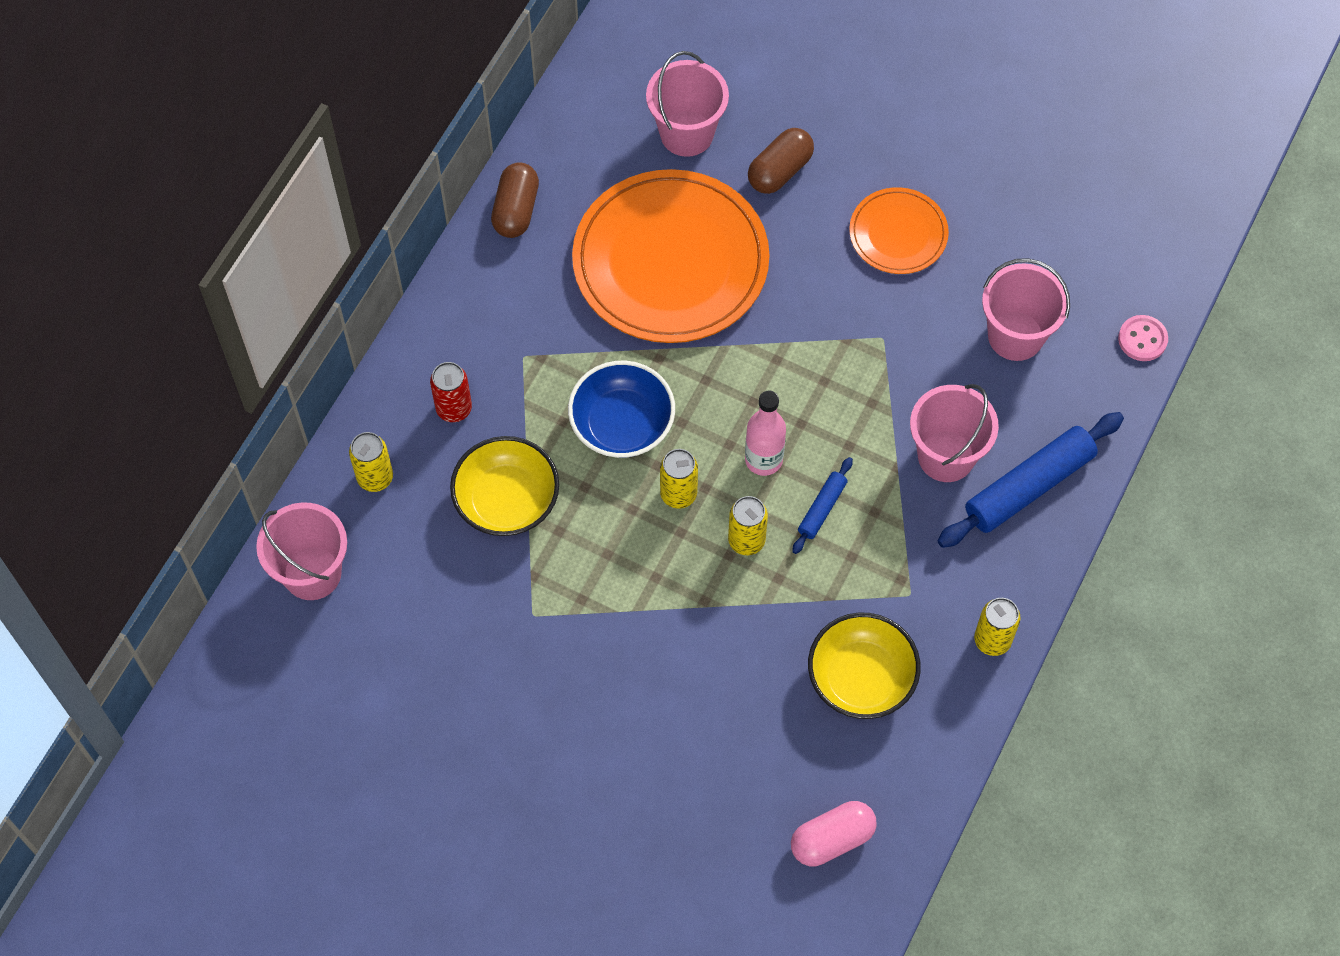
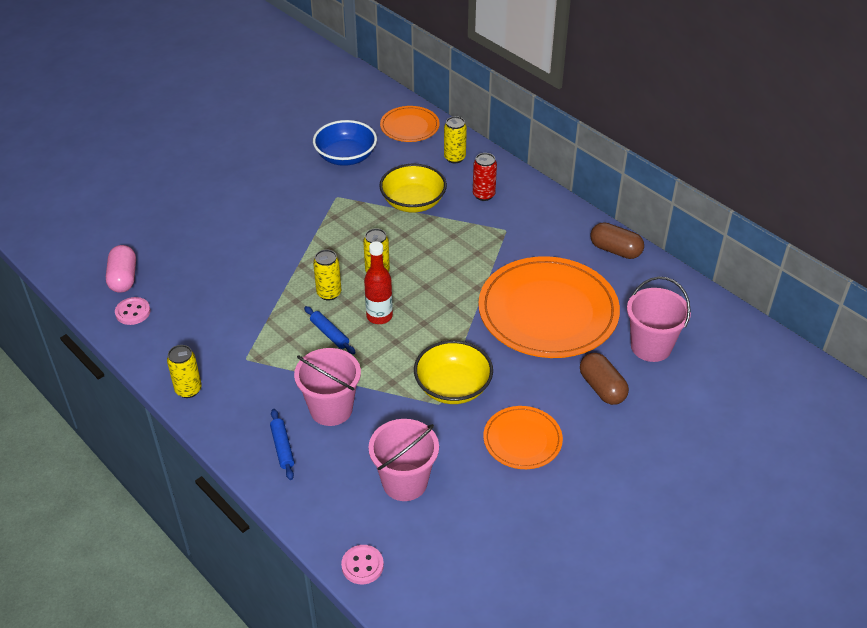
camera: 110 degrees right, 20 degrees down
pink bucket [256,502,347,600] -> orange plate [380,106,440,142]
blue bowl [568,361,675,458] -> blue bowl moved to [313,120,377,166]
pink bottle [745,390,786,476] -> red bottle [364,241,393,324]
yellow bowl [808,612,921,719] -> yellow bowl moved to [414,340,493,404]
blue rolling pin [938,412,1124,548] -> blue rolling pin [270,409,294,480], size x0.50
none -> pink button [115,297,150,325]

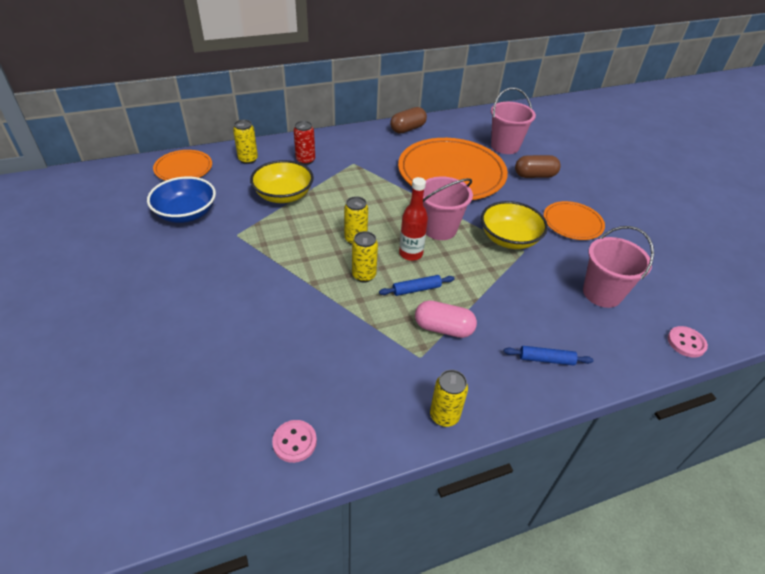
camera: 70 degrees left, 0 degrees up
pink capsule [106,245,136,293] -> pink capsule moved to [415,300,477,338]
pink bucket [294,348,361,426] -> pink bucket moved to [423,177,473,240]

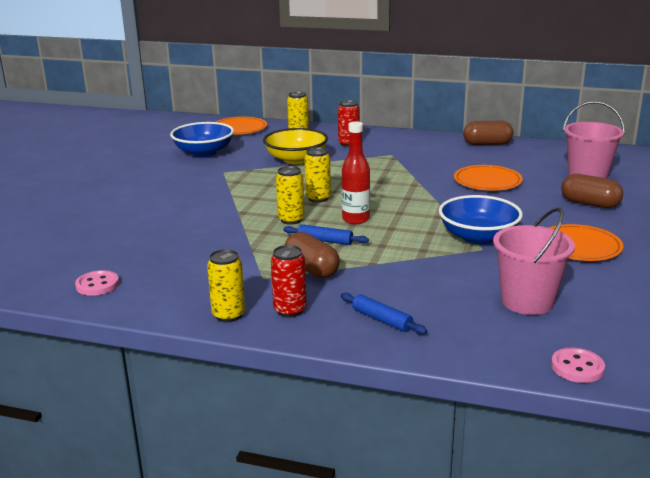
camera: 40 degrees right, 20 degrees down
orange plate [398,138,508,200] -> orange plate [454,165,523,191], size x0.51
pink capsule [415,300,477,338] -> brown capsule [285,232,340,278]
pink bucket [423,177,473,240] -> none
yellow bowl [481,201,548,249] -> blue bowl [439,195,523,244]
none -> red can [271,245,307,318]

